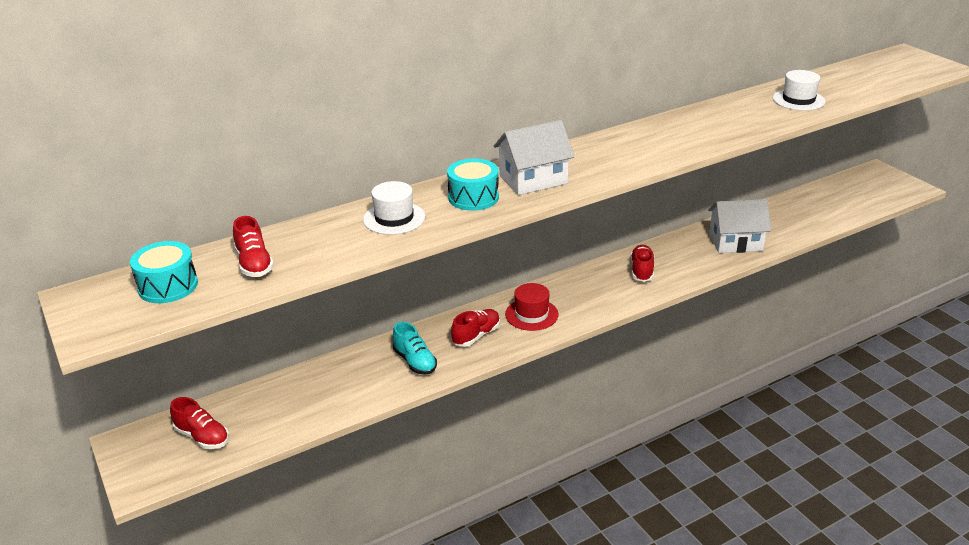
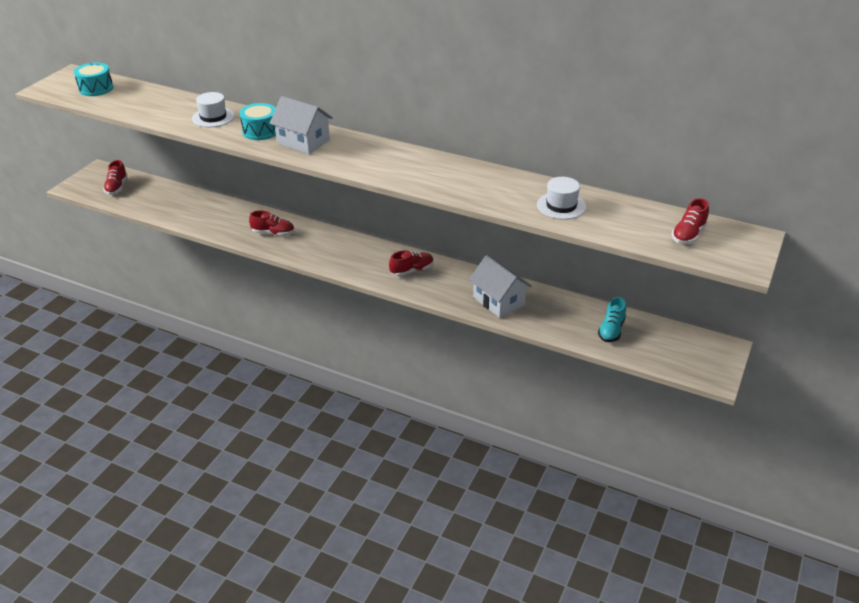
camera: 55 degrees right, 5 degrees up
red shoe [233,216,274,277] -> red shoe moved to [672,198,709,244]
turquoise shoe [393,322,437,375] -> turquoise shoe moved to [598,297,626,342]
red hat [505,283,558,331] -> none

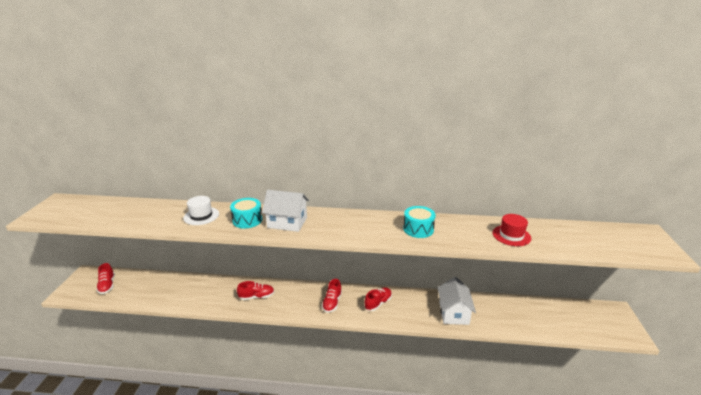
camera: 20 degrees left, 10 degrees down
turquoise drum [74,63,113,96] -> turquoise drum moved to [403,206,436,238]
white house [469,255,531,318] -> white house turned 60 degrees clockwise [438,277,476,325]
white hat [537,177,586,220] -> red hat [492,214,531,246]
turquoise shoe [598,297,626,342] -> none
red shoe [672,198,709,244] -> red shoe moved to [322,279,342,313]

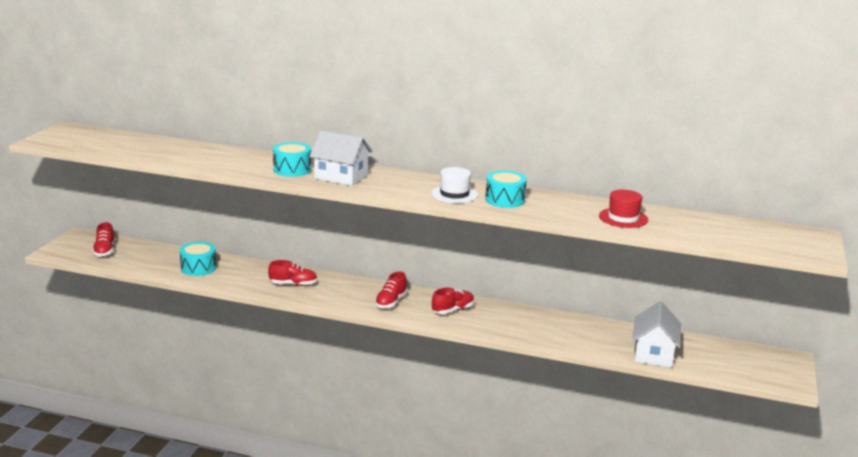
camera: 10 degrees right, 5 degrees down
white hat [183,196,219,225] -> white hat moved to [431,167,478,203]
white house [438,277,476,325] -> white house moved to [632,301,681,368]
none -> turquoise drum [179,242,216,276]

